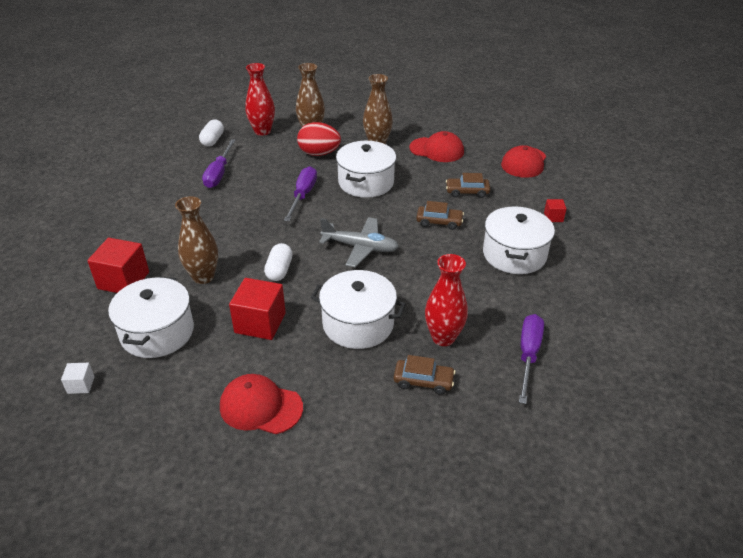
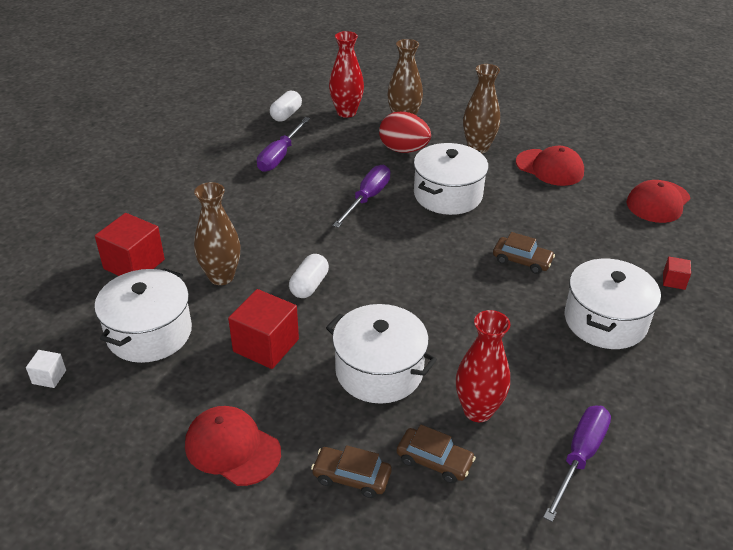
camera: 15 degrees right, 0 degrees up
grey plane [319,217,399,267] -> none
brown car [446,173,490,198] -> brown car moved to [311,445,391,498]

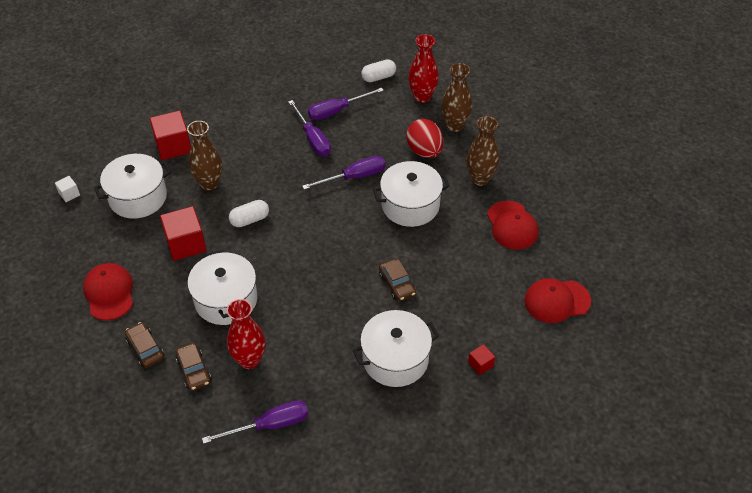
camera: 40 degrees right, 10 degrees up
none -> purple screwdriver [288,100,331,156]

